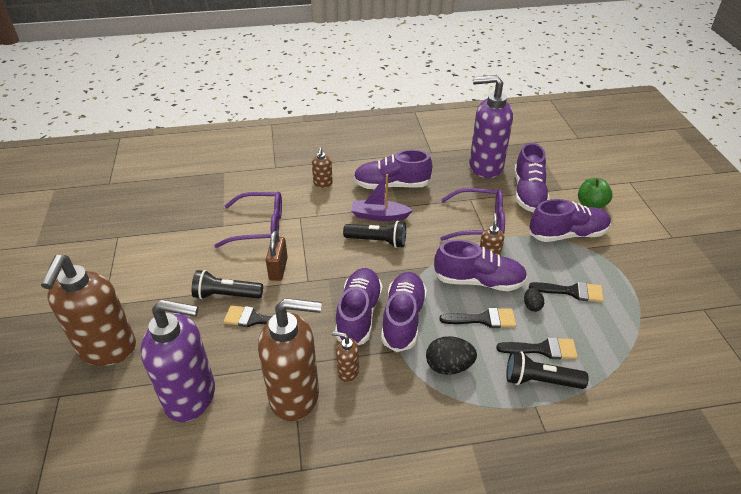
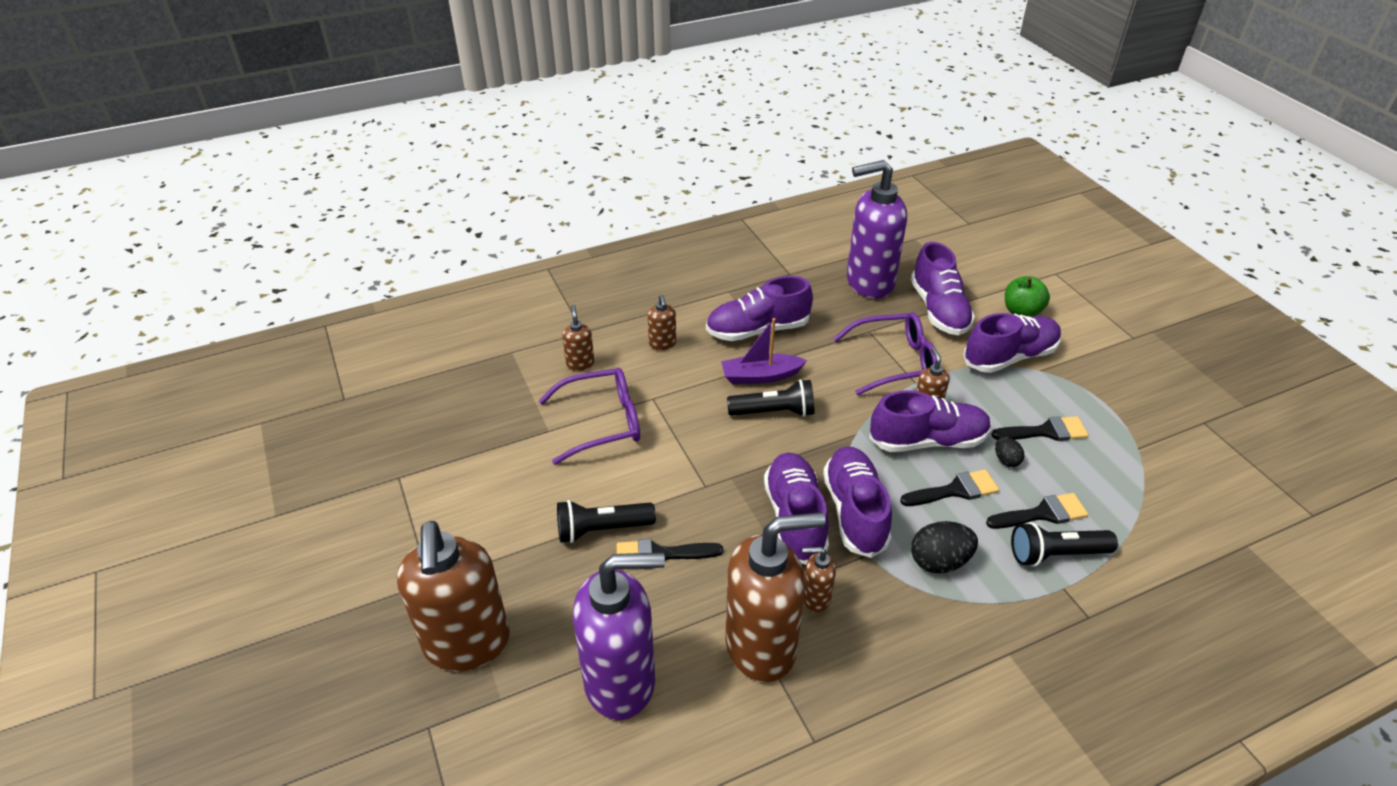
camera: 15 degrees left, 0 degrees up
brown padlock [266,231,288,281] -> none
none -> brown soap dispenser [562,305,594,371]

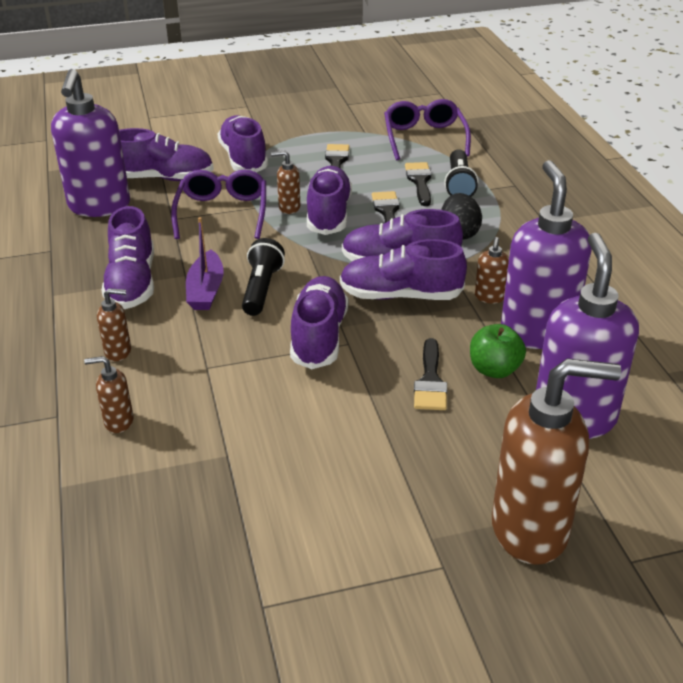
camera: 80 degrees left, 5 degrees down
purple glasses [539,368,640,465] -> purple glasses moved to [384,99,471,160]
black flashlight [557,500,656,543] -> none
brown soap dispenser [725,512,826,682] -> purple soap dispenser [501,160,592,349]
black egg [995,436,1024,467] -> none
green apple [1005,276,1050,317] -> green apple moved to [470,324,526,378]
none -> purple shoe [290,276,348,369]

